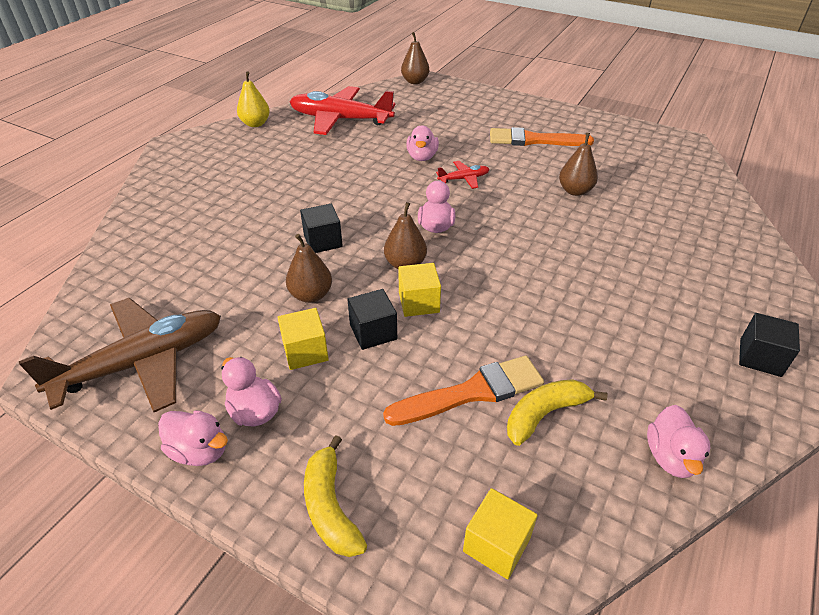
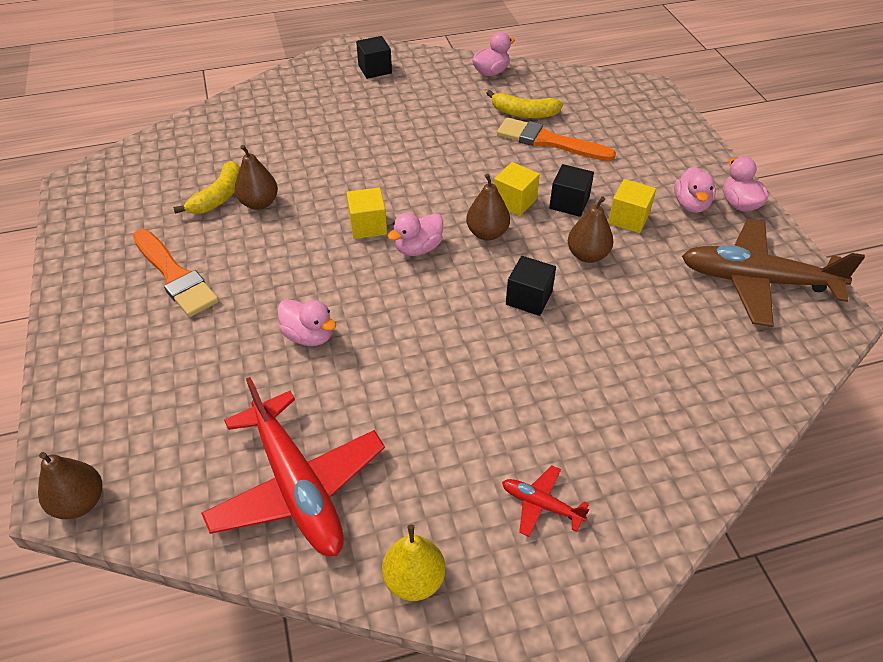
camera: 135 degrees left, 5 degrees up
yellow banana [304,435,367,557] -> yellow banana moved to [173,161,240,214]
pink duck [406,126,439,161] -> pink duck turned 75 degrees clockwise [278,299,336,346]
red plane [436,161,490,189] -> red plane moved to [502,465,589,537]
yellow cube [463,488,538,579] -> yellow cube moved to [347,188,387,239]

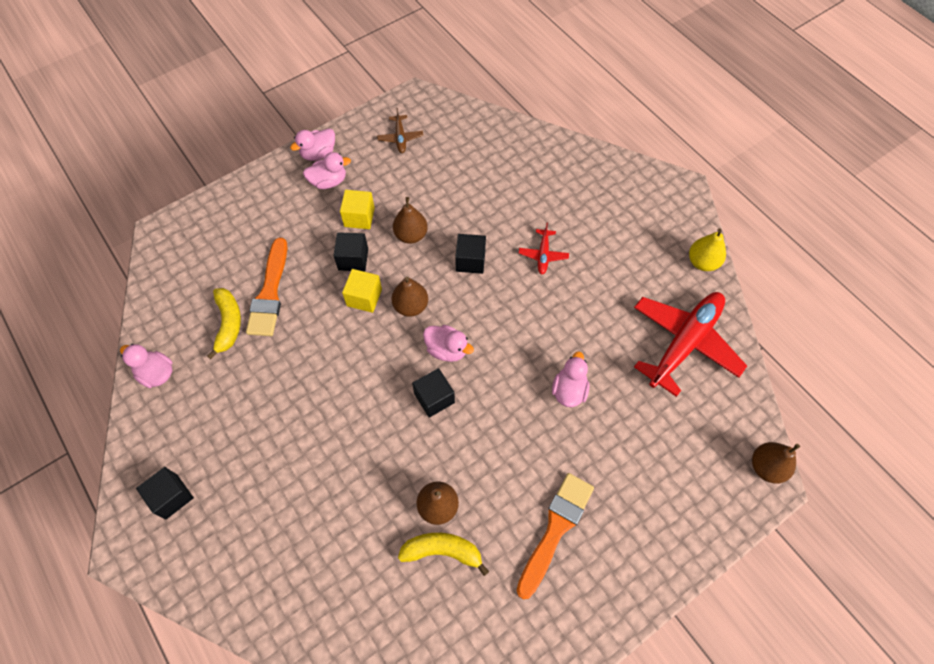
camera: 110 degrees left, 15 degrees up
yellow cube [347,188,387,239] -> black cube [412,368,455,418]
red plane [502,465,589,537] -> red plane moved to [519,223,569,274]
brown plane [682,219,865,327] -> brown plane [377,108,423,153], size x0.44

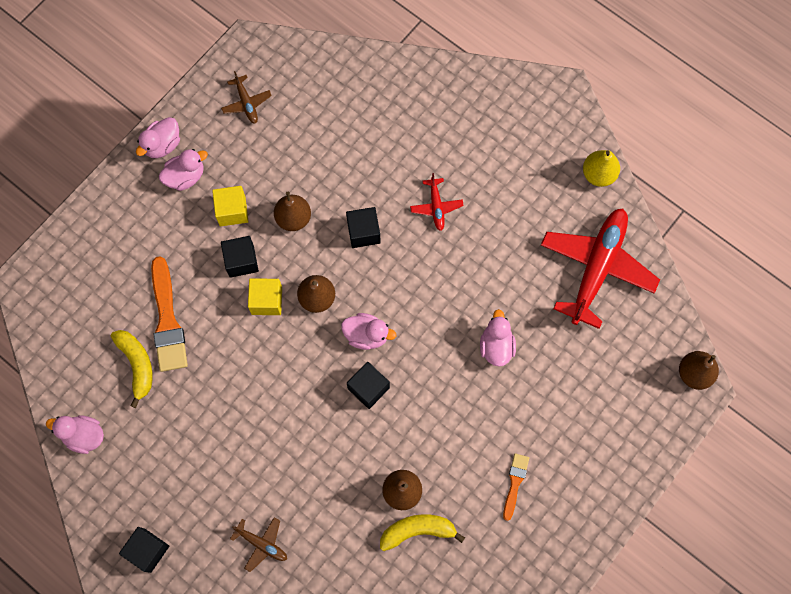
camera: 15 degrees left, 10 degrees up
orange brush [516,473,594,600] -> orange brush [503,453,529,521], size x0.54
none -> brown plane [230,517,287,572]

